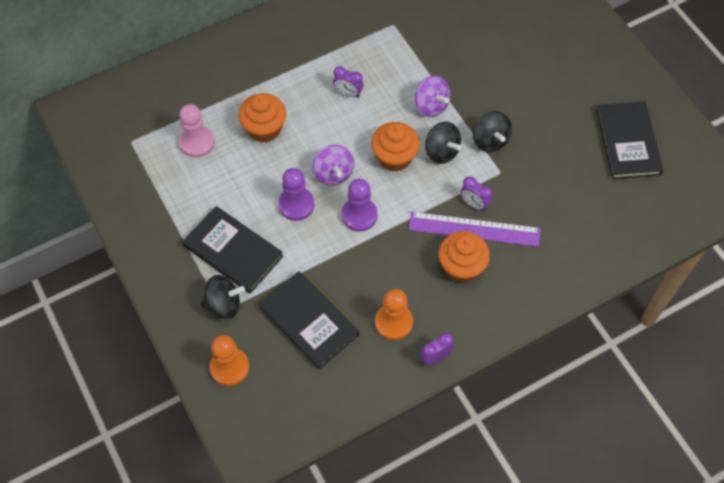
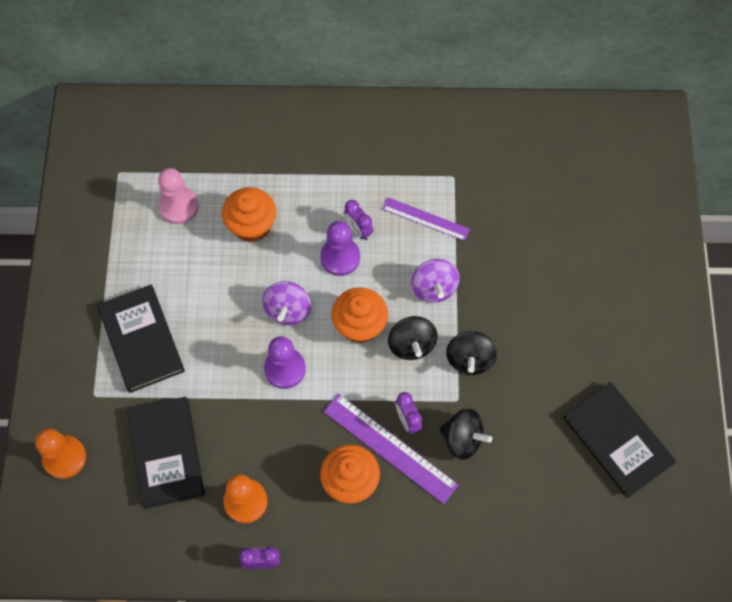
camera: 30 degrees right, 5 degrees up
black spinning top [201,275,245,319] -> black spinning top moved to [440,408,492,460]
purple pawn [278,168,314,221] -> purple pawn moved to [320,221,360,276]
black book [596,101,664,179] -> black book turned 60 degrees counterclockwise [563,382,676,498]
none -> purple ruler [382,197,470,241]

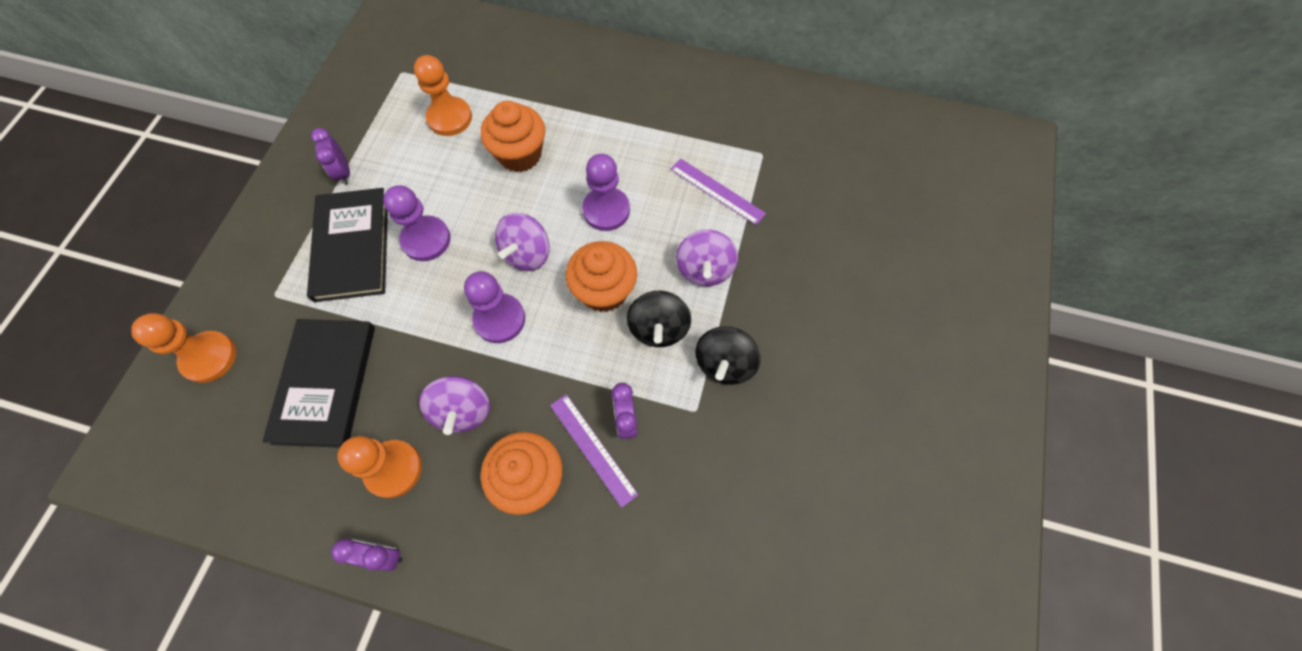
camera: 15 degrees right, 0 degrees up
pink pawn [158,168,199,224] -> orange pawn [414,55,472,136]
purple ruler [324,394,459,504] -> purple ruler [550,394,638,508], size x0.64
purple clock [344,200,373,240] -> purple clock moved to [311,128,350,185]
black spinning top [440,408,492,460] -> none
black book [563,382,676,498] -> none
none -> purple pawn [383,185,451,261]
none -> purple spinning top [419,376,490,435]

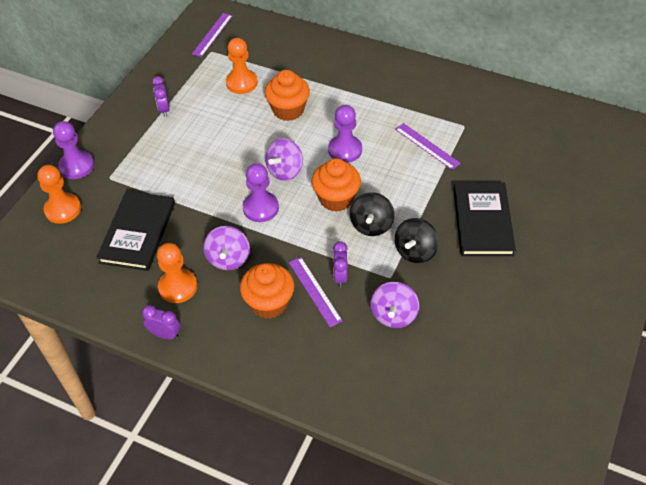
camera: 10 degrees right, 15 degrees down
black book [307,188,388,302] -> black book moved to [454,183,516,256]
purple pawn [383,185,451,261] -> purple pawn moved to [53,121,94,179]
purple spinning top [676,230,738,286] -> purple spinning top moved to [370,282,419,328]
none -> purple ruler [192,13,233,57]

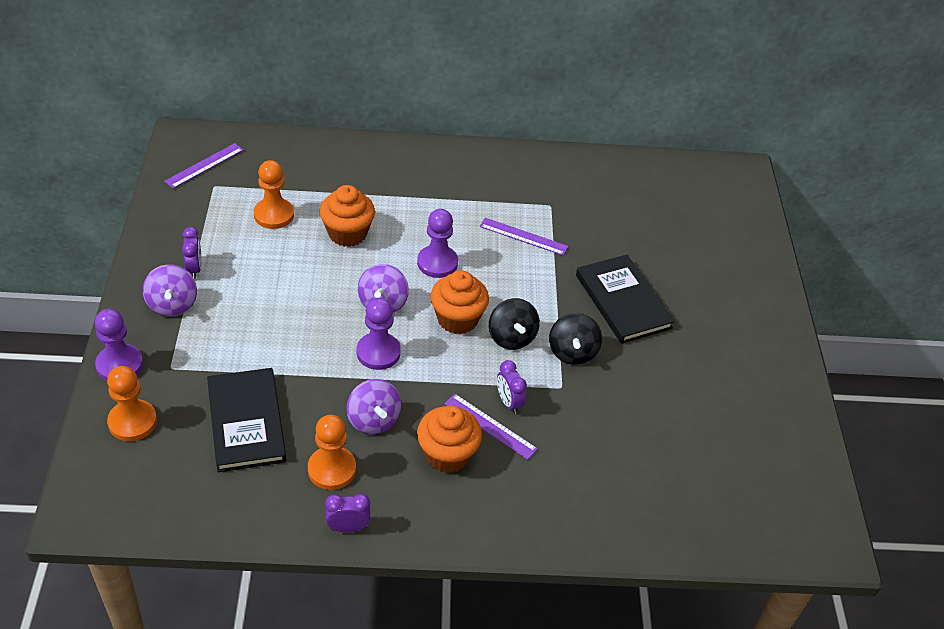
camera: 30 degrees left, 5 degrees down
purple clock [152,76,170,117] -> purple clock turned 150 degrees counterclockwise [182,227,202,279]
purple ruler [192,13,233,57] -> purple ruler turned 45 degrees clockwise [164,143,243,188]
purple spinning top [370,282,419,328] -> purple spinning top moved to [143,264,197,316]

